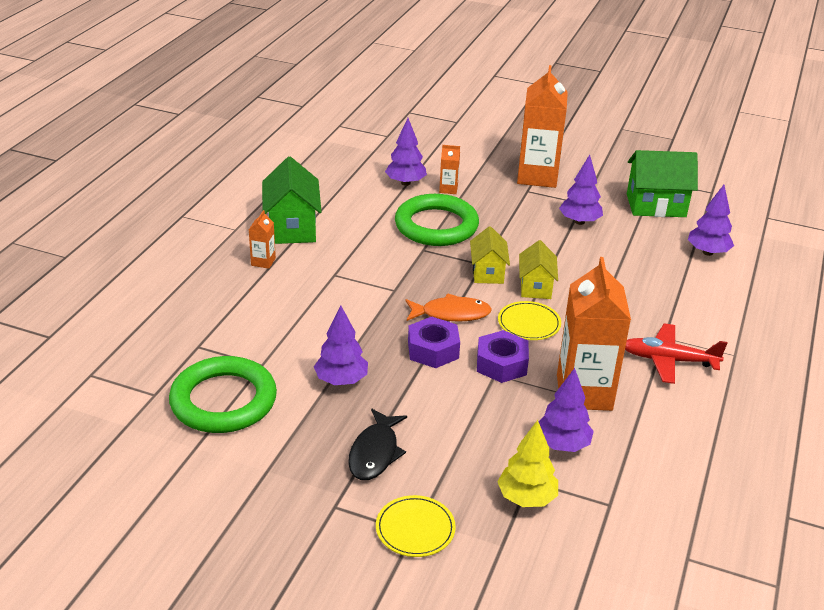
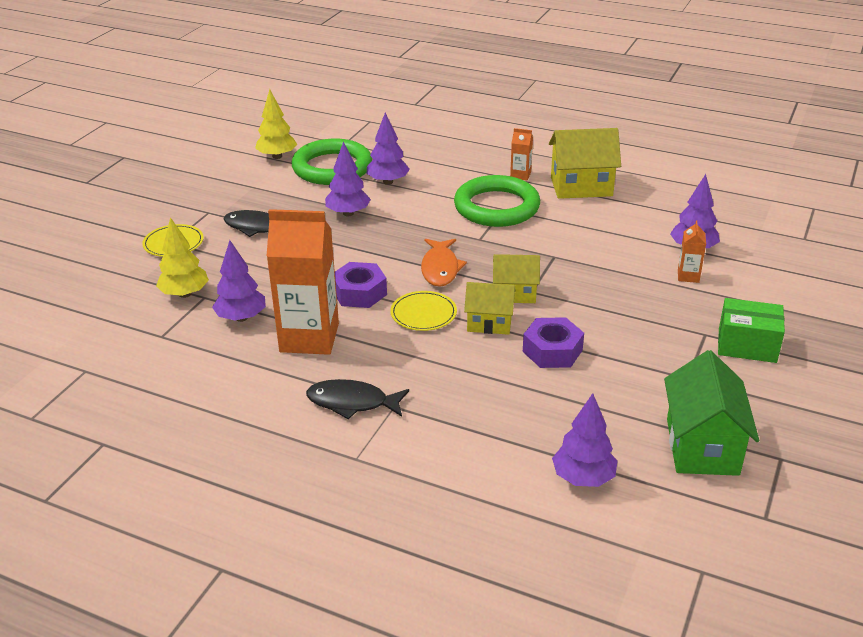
camera: 95 degrees right, 0 degrees up
green house [262,156,322,244] -> yellow house [549,128,621,199]
green ring [395,194,479,246] -> green ring moved to [454,175,540,227]
purple nut [408,317,460,368] -> purple nut moved to [523,317,584,368]
orange carton [517,65,568,188] -> green box [718,298,785,363]
purple tree [559,155,603,225] -> purple tree moved to [367,112,410,185]
red plane [625,323,727,384] -> black fish [306,379,409,419]
none -> yellow tree [255,89,297,159]

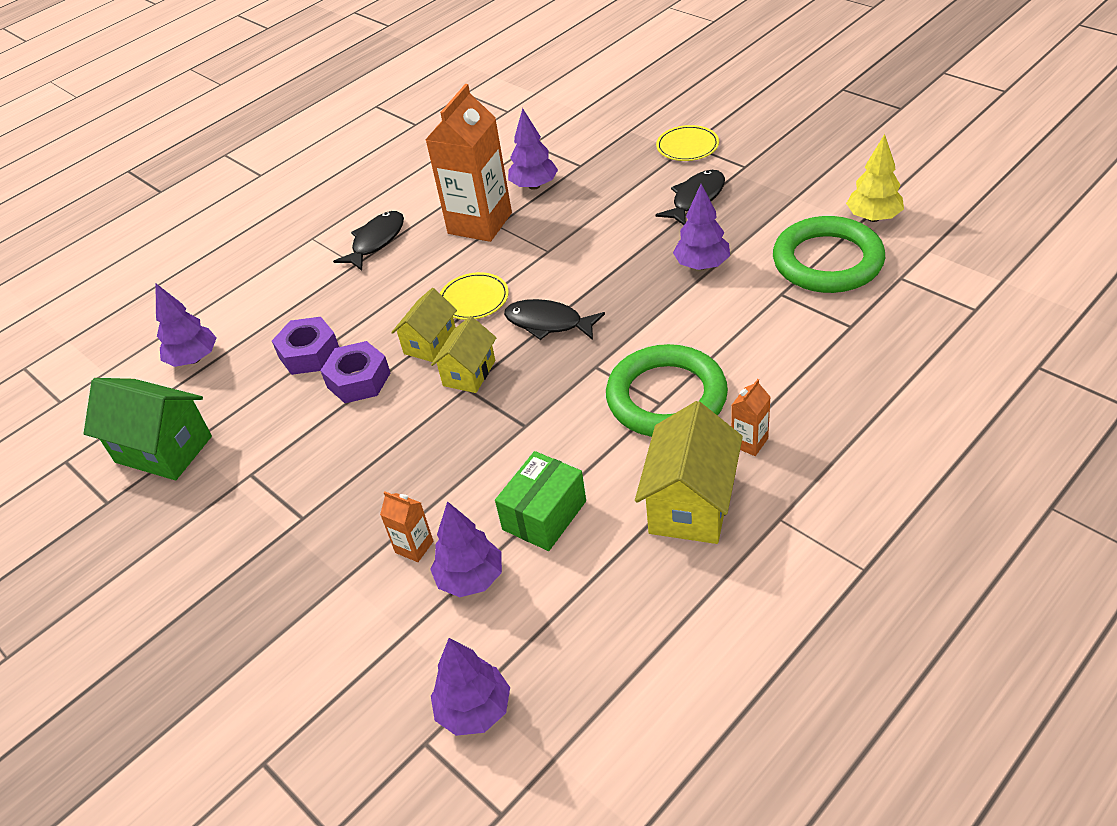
camera: 115 degrees right, 10 degrees up
yellow tree [156,217,209,298] -> none
purple nut [335,262,387,308] -> purple nut moved to [272,317,339,375]
purple tree [367,112,410,185] -> purple tree moved to [431,638,510,736]
orange fish [421,239,467,287] -> black fish [504,299,605,340]
green box [718,298,785,363] -> green box moved to [495,451,586,551]

